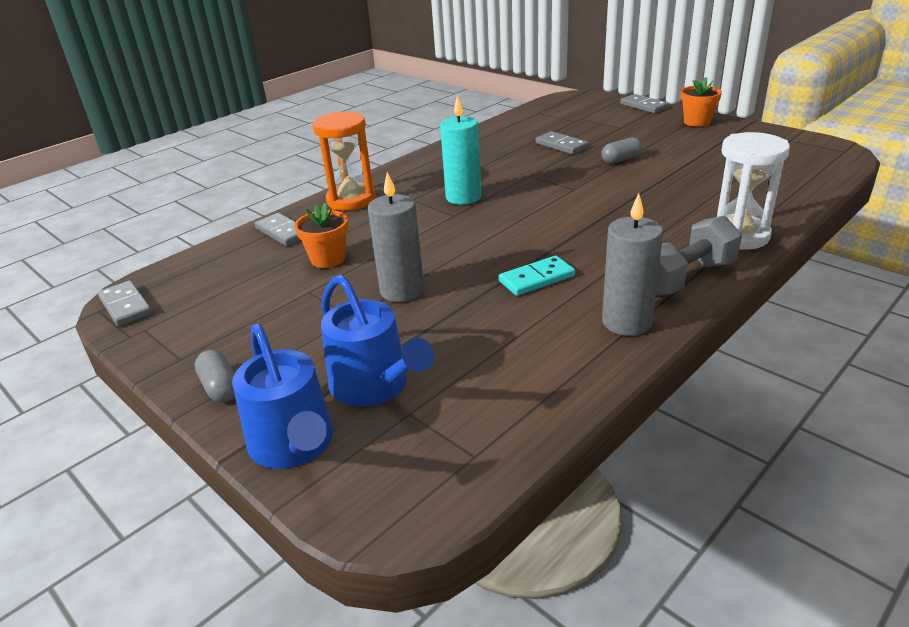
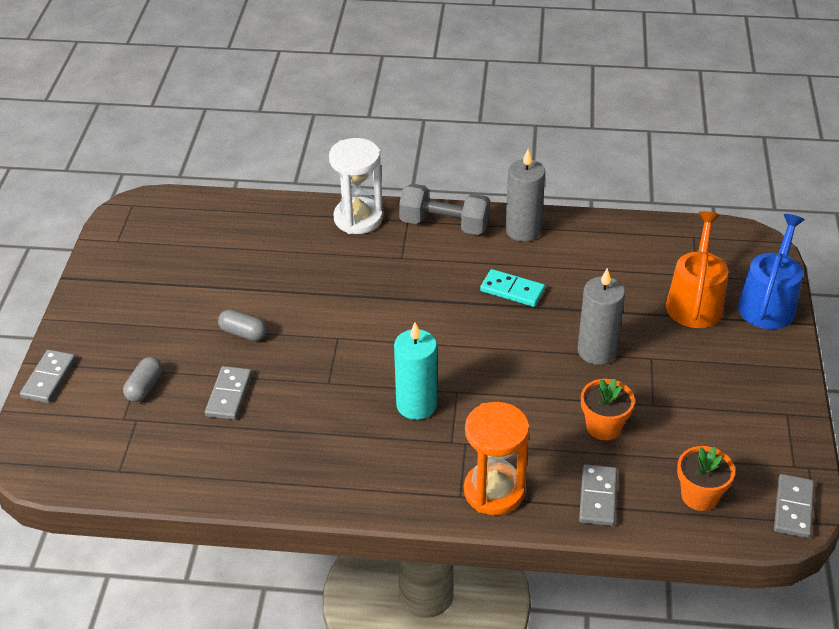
camera: 130 degrees left, 10 degrees up
grey capsule [195,350,235,402] -> grey capsule moved to [123,357,162,402]
blue watering can [321,275,434,407] -> orange watering can [666,211,728,328]
orange flower pot [681,77,722,127] -> orange flower pot moved to [677,446,735,511]

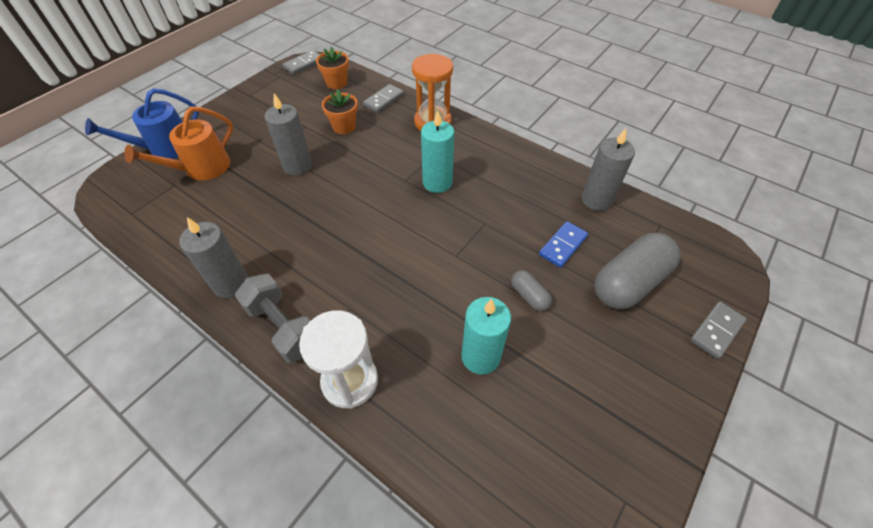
camera: 150 degrees left, 10 degrees up
grey capsule [123,357,162,402] -> grey capsule [594,233,680,309], size x2.11
grey domino [205,366,252,420] -> blue domino [539,221,588,268]
turquoise domino [480,269,545,307] -> none
none -> turquoise candle [461,297,511,375]
none -> grey candle [581,128,635,211]

